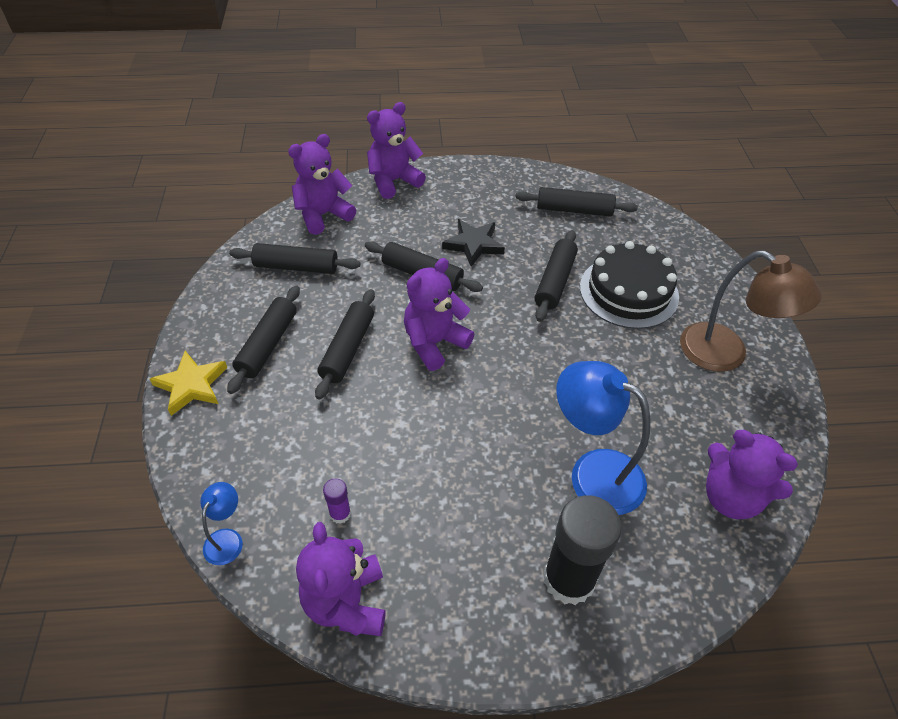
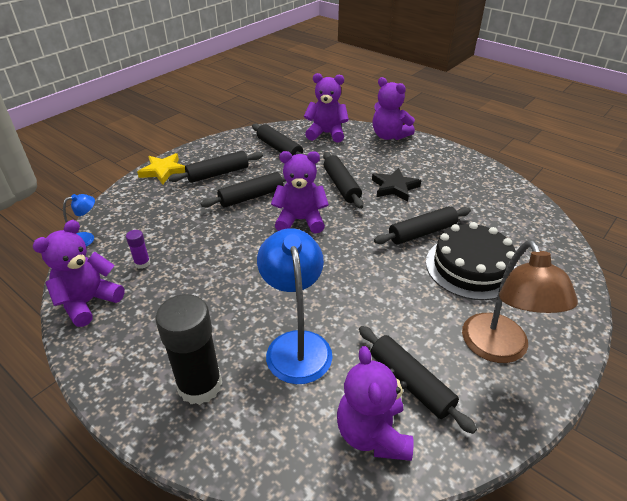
camera: 45 degrees right, 10 degrees down
purple teddy bear [367,102,426,199] -> purple teddy bear turned 150 degrees counterclockwise [373,77,415,140]
black rolling pin [515,187,638,217] -> black rolling pin moved to [359,326,477,434]

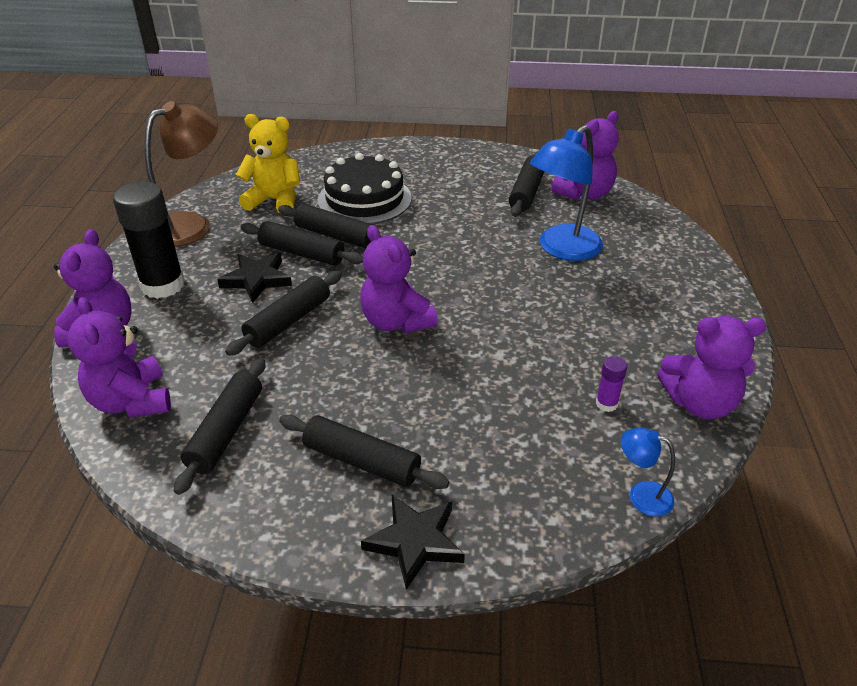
camera: 125 degrees left, 0 degrees up
yellow star [137,153,186,185] -> black star [361,495,465,590]
black glue stick [155,294,222,405] -> black glue stick moved to [113,181,185,299]
black rolling pin [201,172,286,208] -> black rolling pin moved to [241,221,363,266]
brown lamp [462,240,578,363] -> brown lamp moved to [144,101,218,247]
none -> yellow teddy bear [236,114,300,213]

